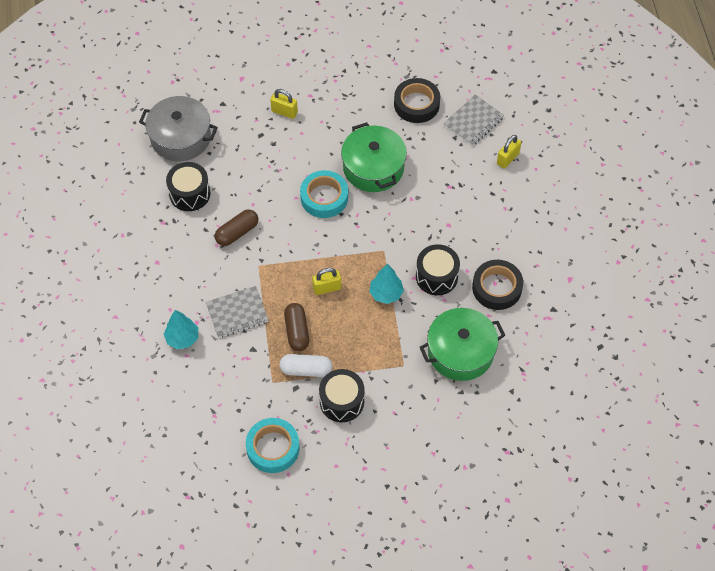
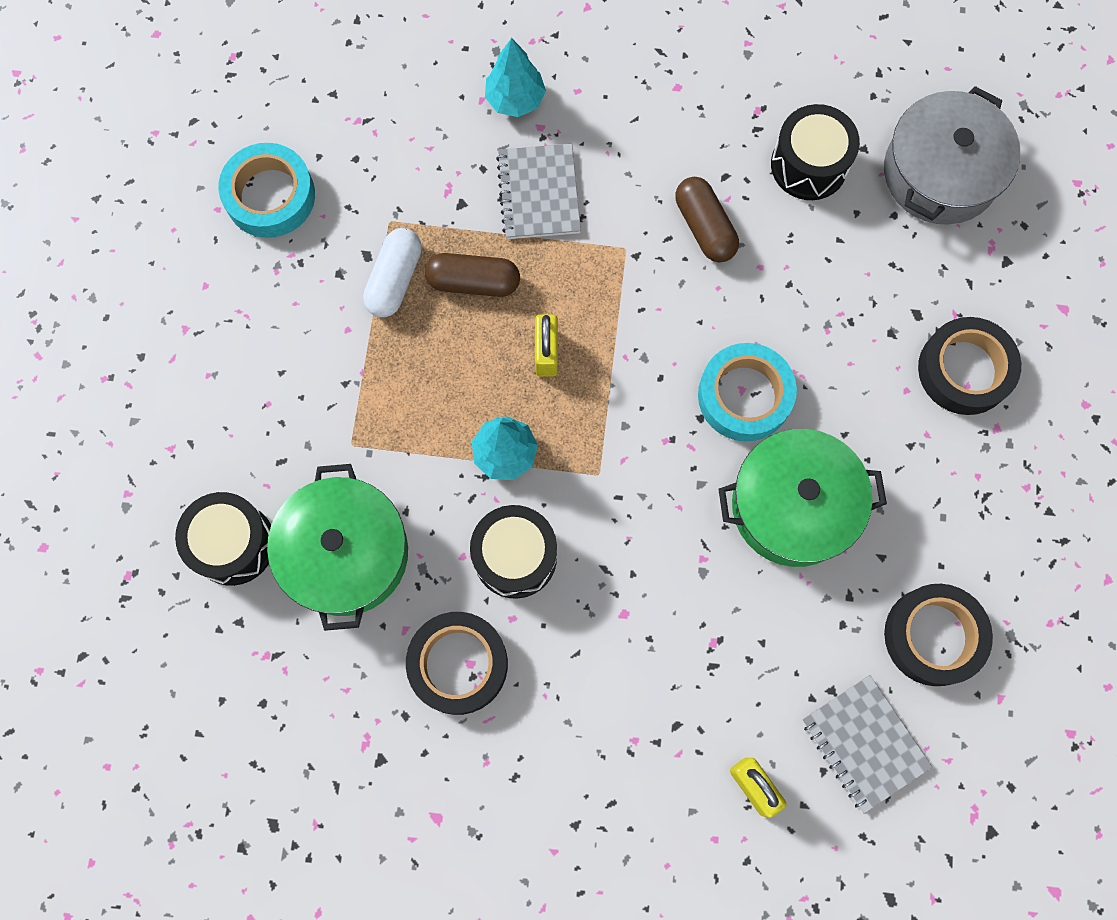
camera: 105 degrees right, 15 degrees up
yellow padlock [270,89,298,119] -> black tape [918,317,1021,415]
black drum [319,369,365,422] -> black drum moved to [175,492,271,586]

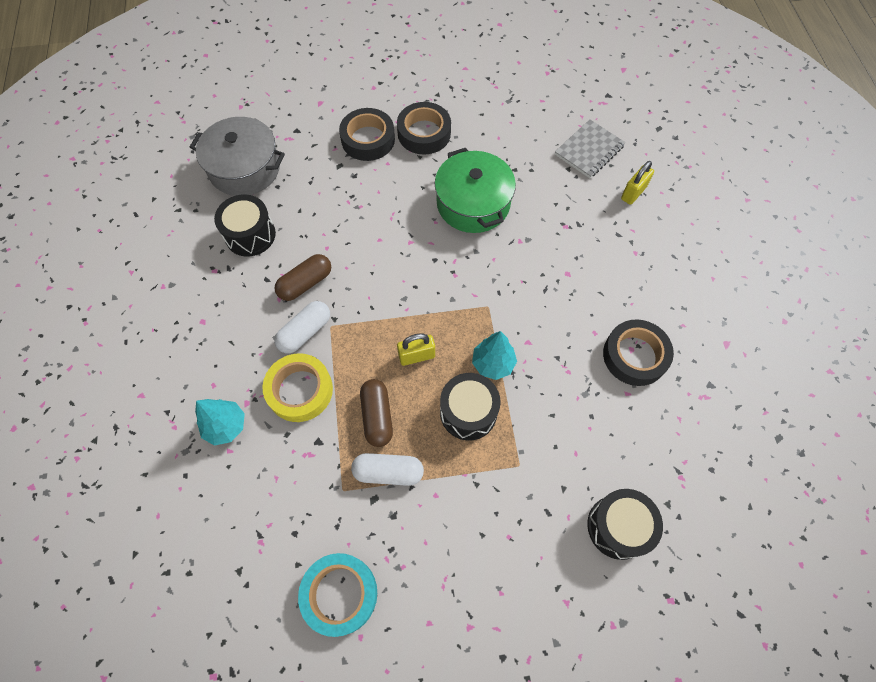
camera: 105 degrees left, 10 degrees down
green pot [267,464,408,631] -> none
black drum [470,505,557,599] -> black drum moved to [440,373,501,441]
grey notebook [496,144,581,239] -> yellow tape [263,353,333,422]
turquoise tape [698,343,797,442] -> none
black tape [884,584,993,686] -> black tape moved to [397,102,451,155]
none -> white capsule [274,301,330,354]

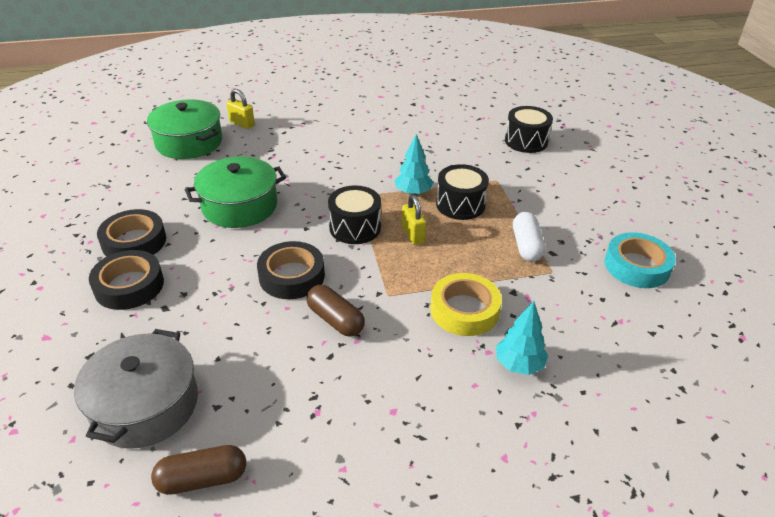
camera: 95 degrees left, 25 degrees down
black drum [214,195,276,257] -> black drum moved to [328,185,381,244]
white capsule [274,301,330,354] -> none
brown capsule [360,379,393,447] -> brown capsule moved to [151,445,246,495]
grey notebook [555,119,626,178] -> green pot [147,99,222,159]
black tape [603,319,674,386] -> black tape moved to [257,241,325,299]

